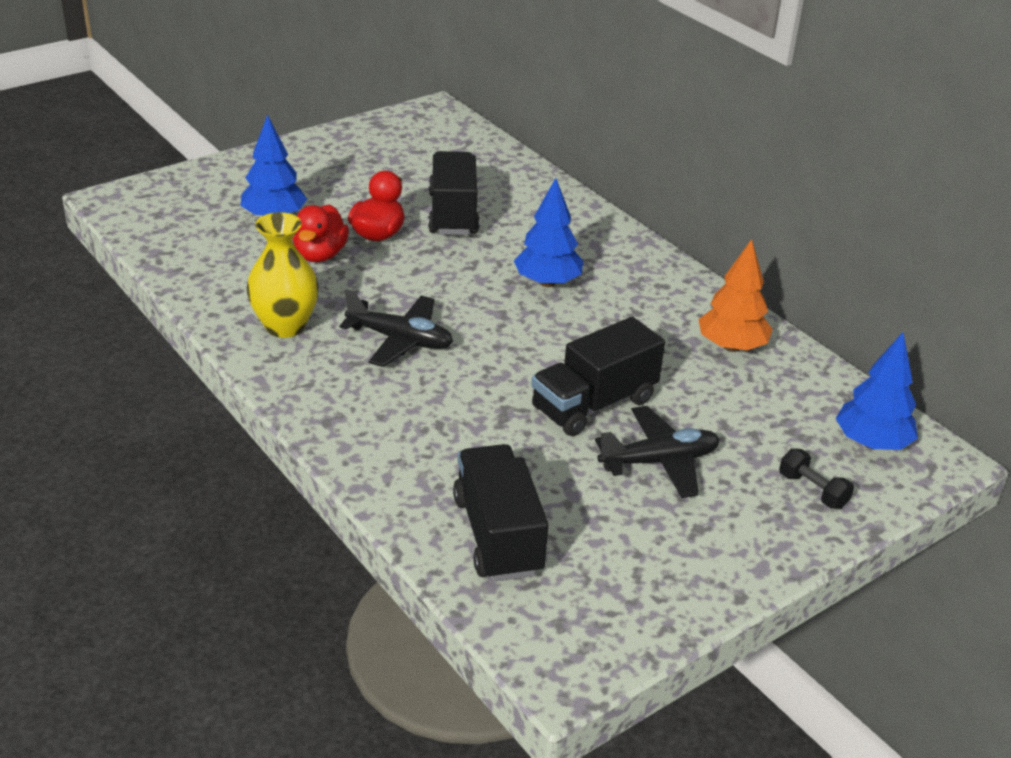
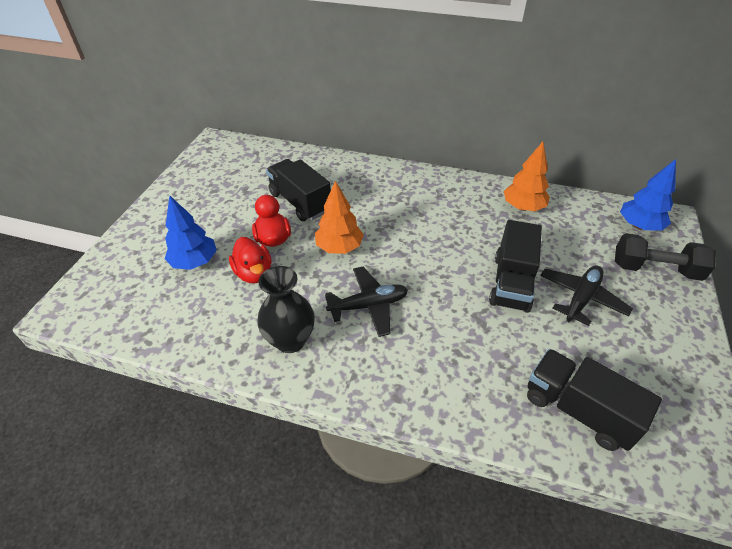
camera: 35 degrees left, 10 degrees up
yellow vase [247,212,319,338] -> black vase [258,266,315,353]
blue tree [514,178,583,287] -> none
black dumbbell [779,448,854,509] -> black dumbbell [615,233,716,281], size x1.84
none -> orange tree [315,181,364,254]

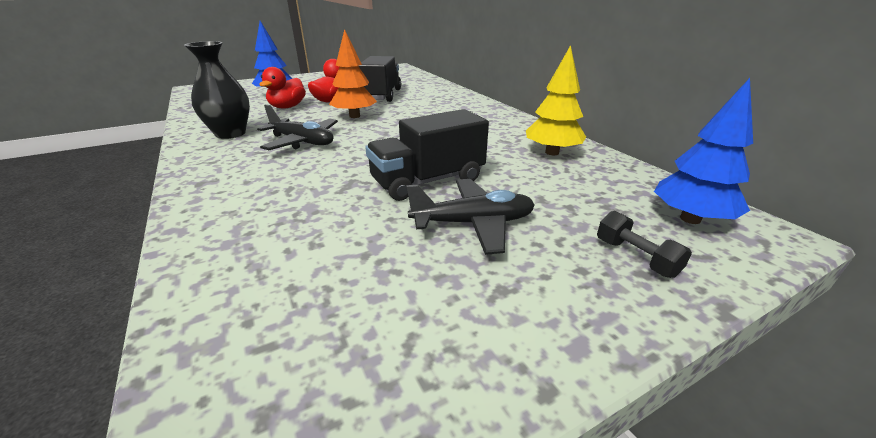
camera: 45 degrees right, 15 degrees down
orange tree [504,142,550,211] -> yellow tree [526,45,586,155]
black truck [527,349,662,451] -> none
black dumbbell [615,233,716,281] -> black dumbbell [597,211,692,278], size x0.54

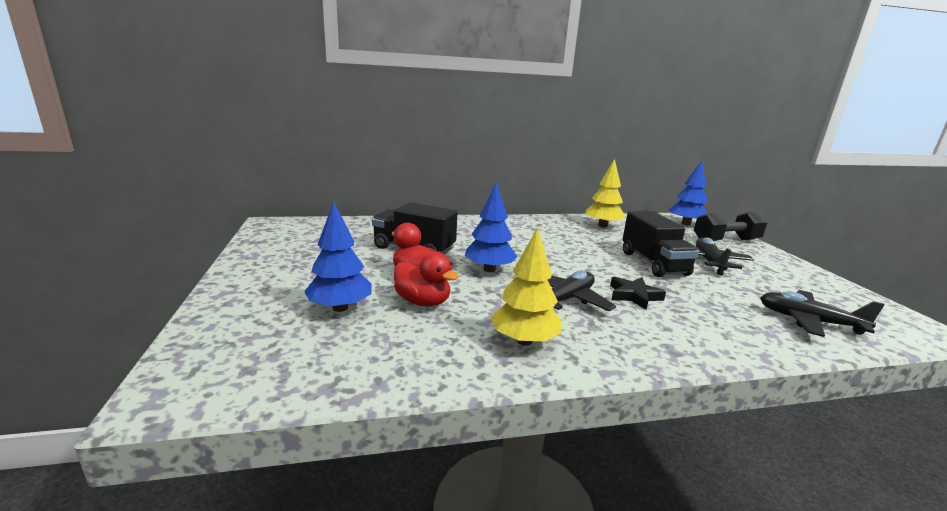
camera: 75 degrees left, 10 degrees down
black vase [184,41,250,139] -> yellow tree [491,228,562,346]
orange tree [329,29,377,118] -> blue tree [465,182,518,272]
black dumbbell [597,211,692,278] -> black dumbbell [694,211,767,241], size x1.84
none -> black star [610,277,666,310]
none -> black plane [760,290,885,337]

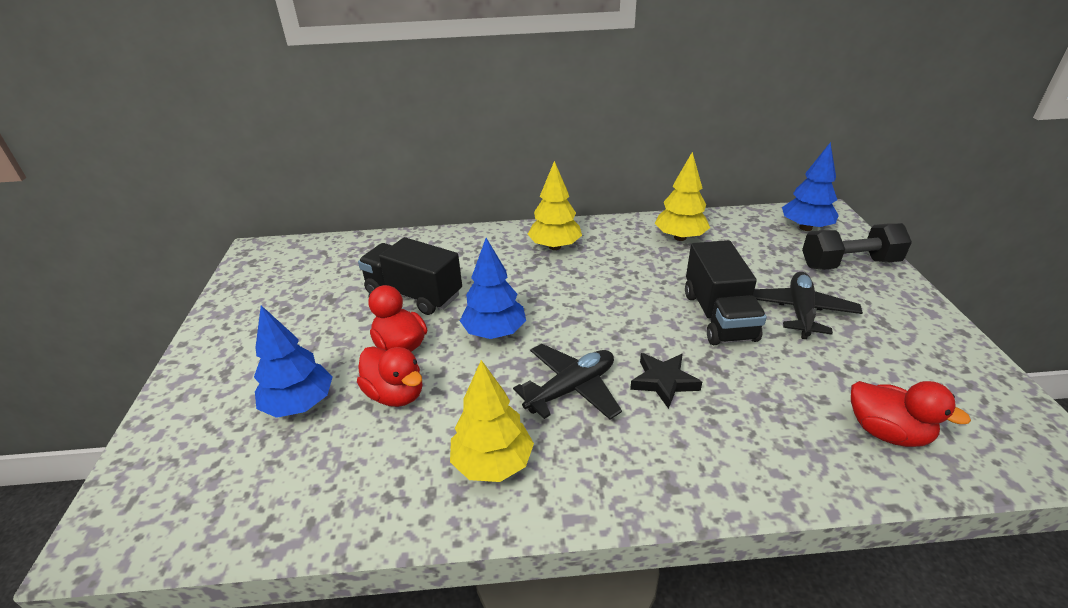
camera: 10 degrees right, 15 degrees up
black plane [760,290,885,337] -> red duck [851,381,971,447]
none -> yellow tree [528,161,582,250]

